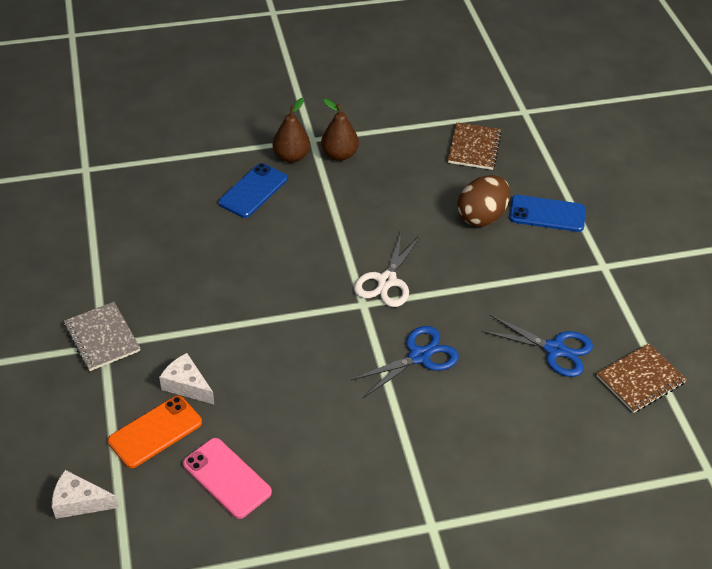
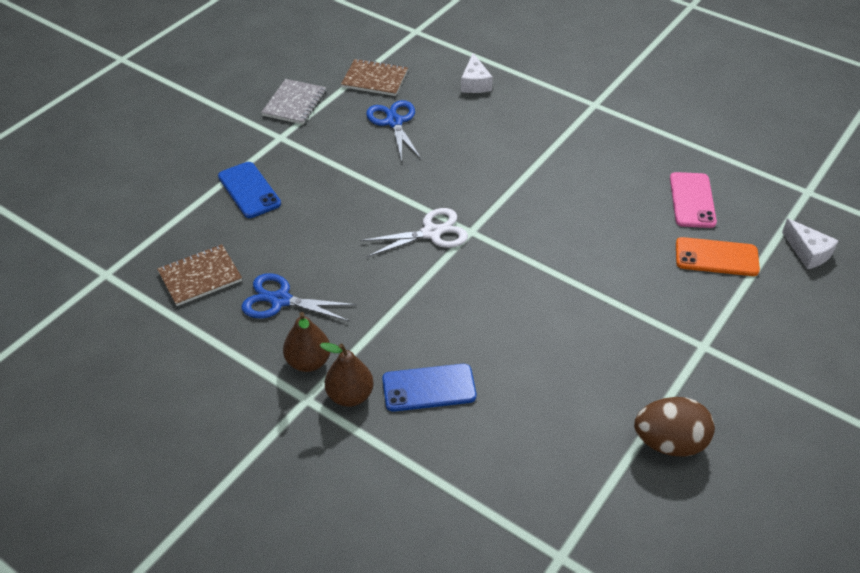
camera: 130 degrees left, 0 degrees up
grey notebook [64,302,140,371] -> grey notebook moved to [261,79,326,124]
white cheese [159,353,215,405] -> white cheese moved to [461,53,493,93]
blue scissors [351,326,459,397] -> blue scissors moved to [241,273,357,322]
brown egg [457,175,510,227] -> brown egg moved to [634,397,715,457]

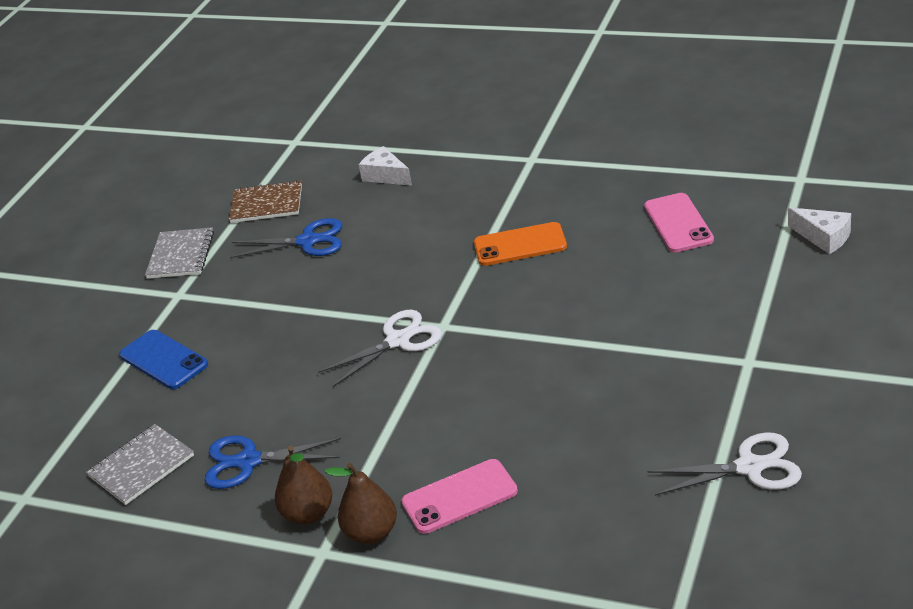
camera: 10 degrees left, 10 degrees down
brown notebook [157,244,242,306] -> grey notebook [86,424,194,505]
blue scissors [366,100,421,162] -> blue scissors turned 120 degrees clockwise [230,218,342,258]
blue phone [382,364,476,412] -> pink phone [401,459,518,534]
white cheese [461,53,493,93] -> white cheese turned 150 degrees clockwise [359,146,412,186]
brown egg [634,397,715,457] -> white scissors [647,432,802,496]
orange phone [676,237,760,276] -> orange phone moved to [474,222,567,266]

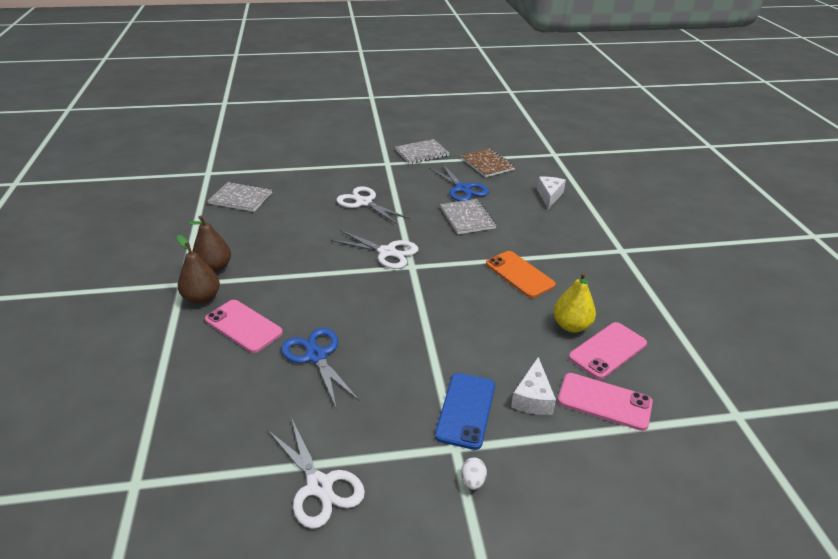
camera: 55 degrees right, 0 degrees up
blue phone [119,330,208,389] -> blue phone moved to [435,373,495,450]
blue scissors [204,435,341,489] -> blue scissors moved to [281,328,359,410]
white cheese [788,207,851,254] -> white cheese moved to [511,357,556,415]
none -> white scissors [336,186,410,225]
none -> grey notebook [440,199,497,234]
none -> white egg [461,457,487,490]
none -> yellow pear [553,272,596,332]
none -> pink phone [558,373,653,431]

